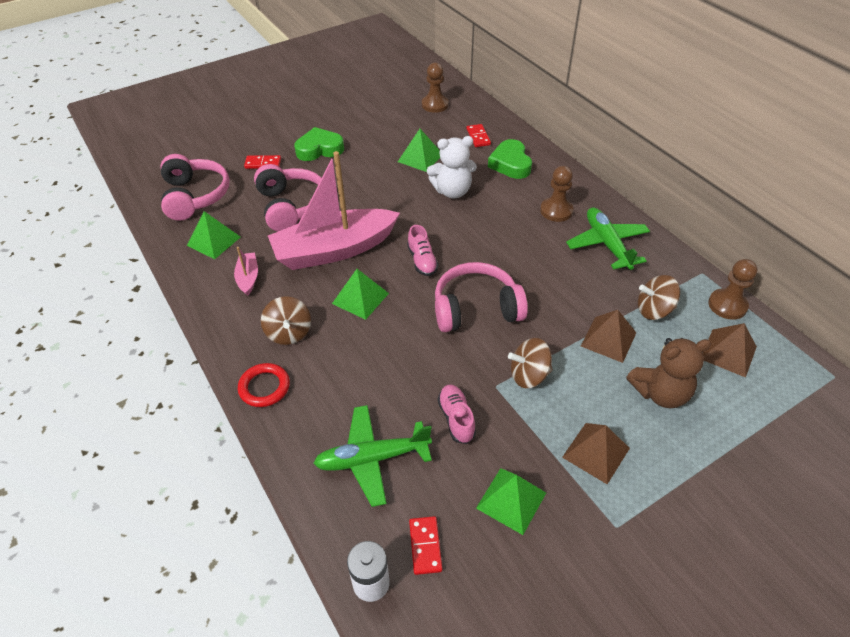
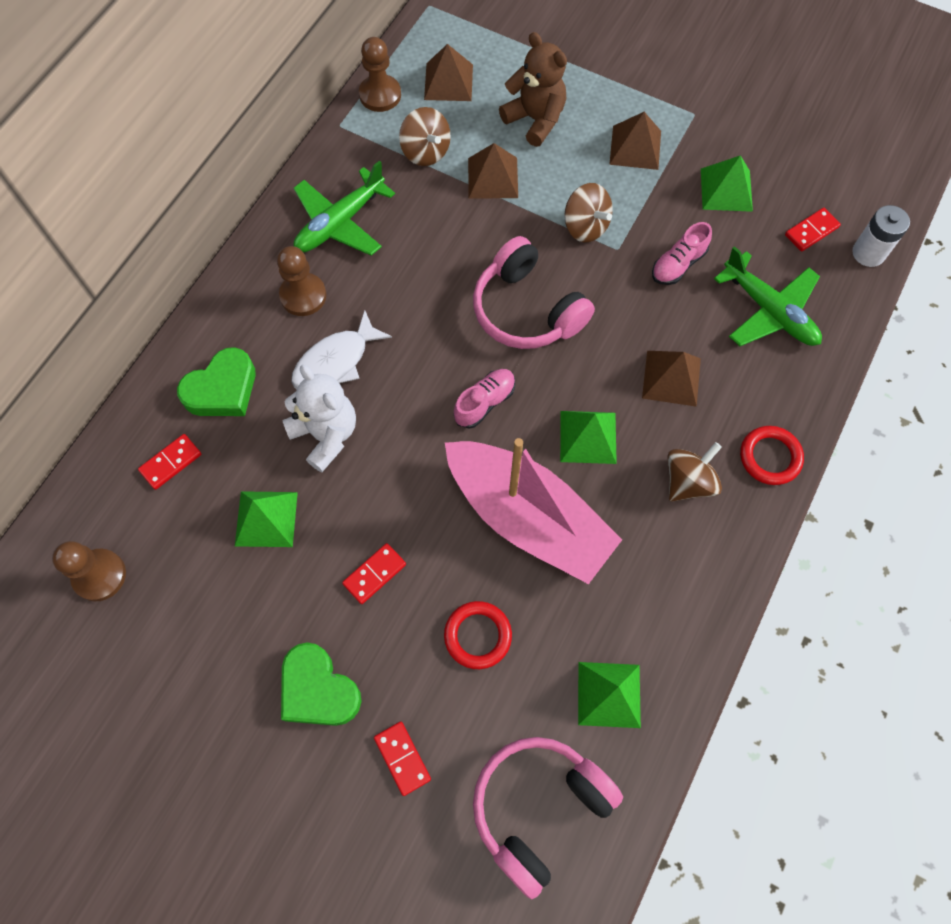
camera: 120 degrees left, 20 degrees up
pink boat [234,247,258,296] -> none
pink headphones [254,164,321,232] -> red ring [444,601,512,669]
none -> white fish [291,310,392,389]
none -> red domino [342,543,406,604]
none -> brown pyramid [642,351,701,407]

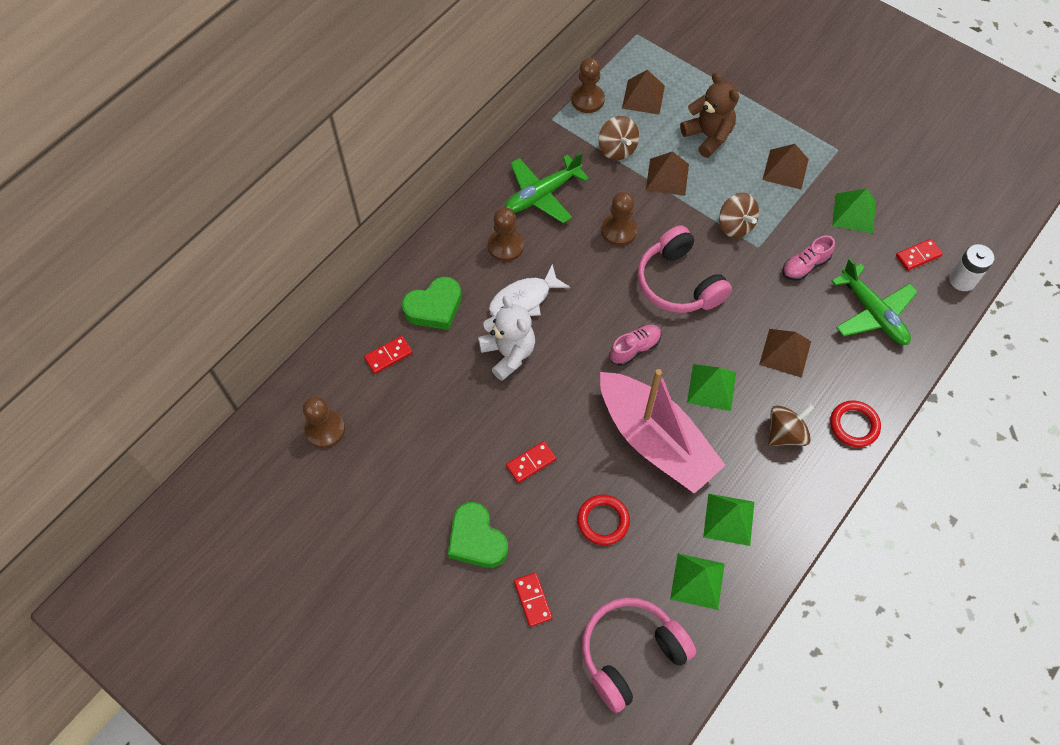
camera: 10 degrees right, 5 degrees down
green pyramid [235,491,298,547] -> green pyramid moved to [703,494,754,546]
none -> brown pawn [601,192,637,246]

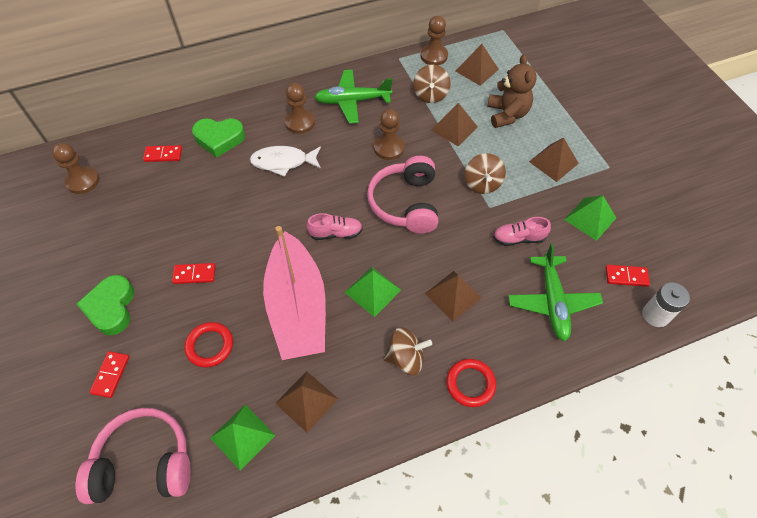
camera: 30 degrees right, 5 degrees down
white teddy bear [478,296,535,381] -> none
green pyramid [703,494,754,546] -> brown pyramid [275,371,338,433]

